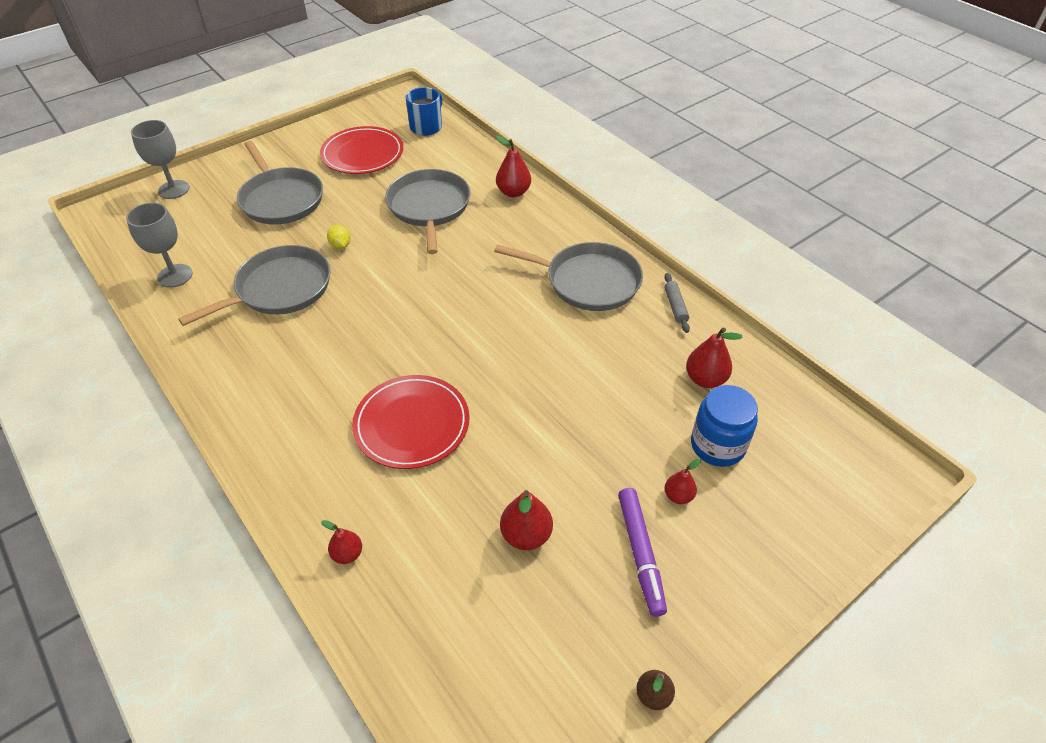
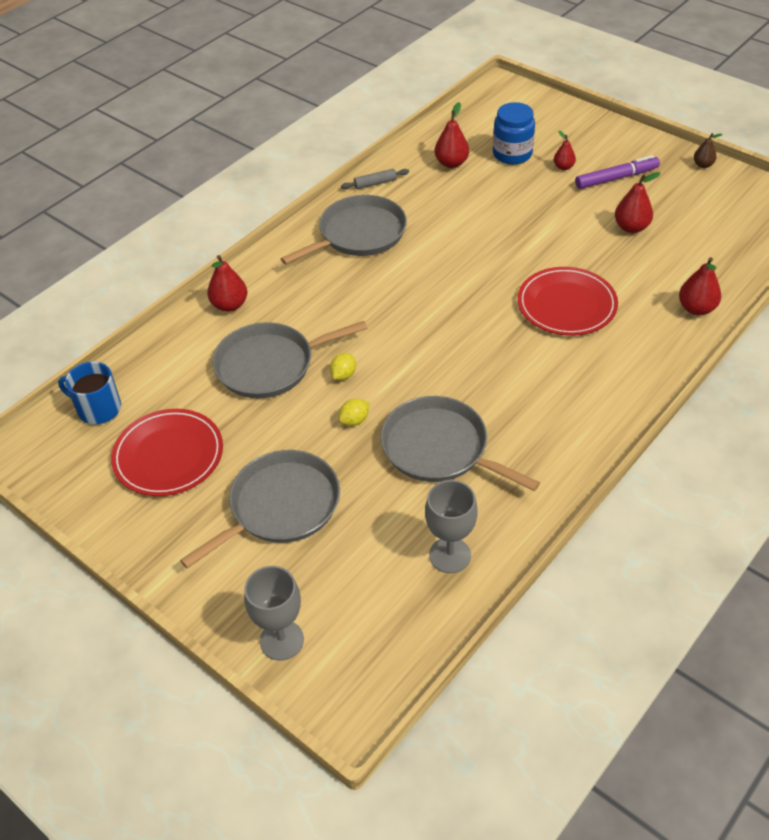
camera: 100 degrees left, 0 degrees up
red pear [321,520,362,564] -> red pear [679,257,721,315], size x1.60
grey pan [494,242,643,311] -> grey pan turned 45 degrees clockwise [281,195,407,265]
none -> yellow lemon [330,353,356,380]

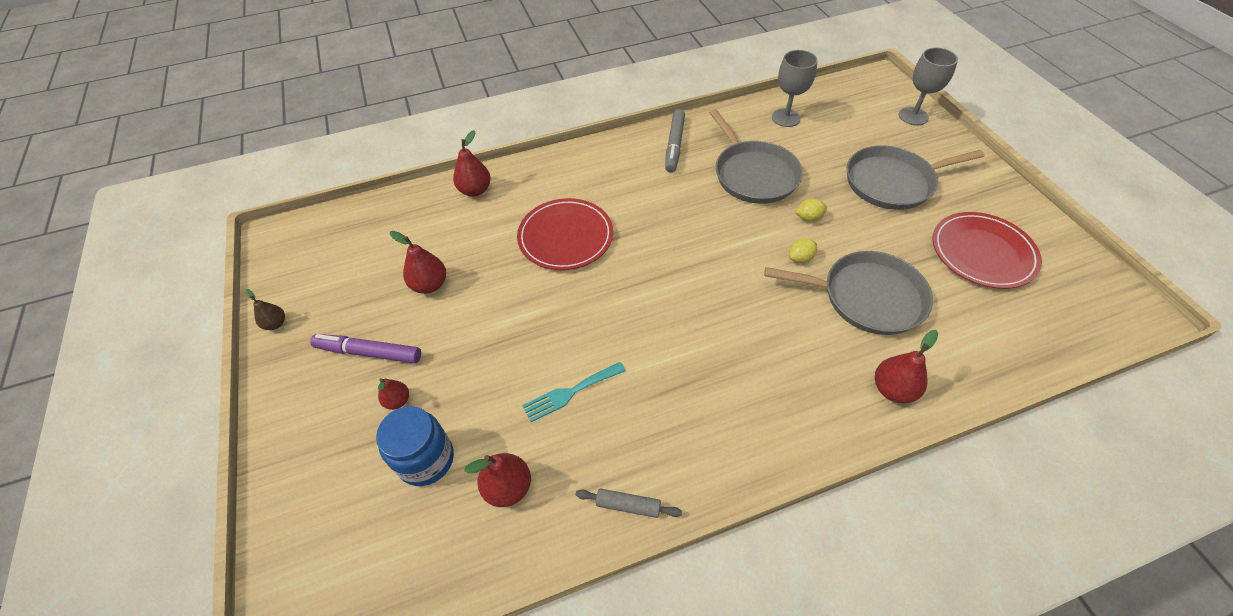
camera: 150 degrees left, 5 degrees up
blue mug [58,361,121,424] -> none
grey pan [281,195,407,265] -> none
none -> turquoise fork [522,362,626,422]
none -> grey marker [665,109,685,173]

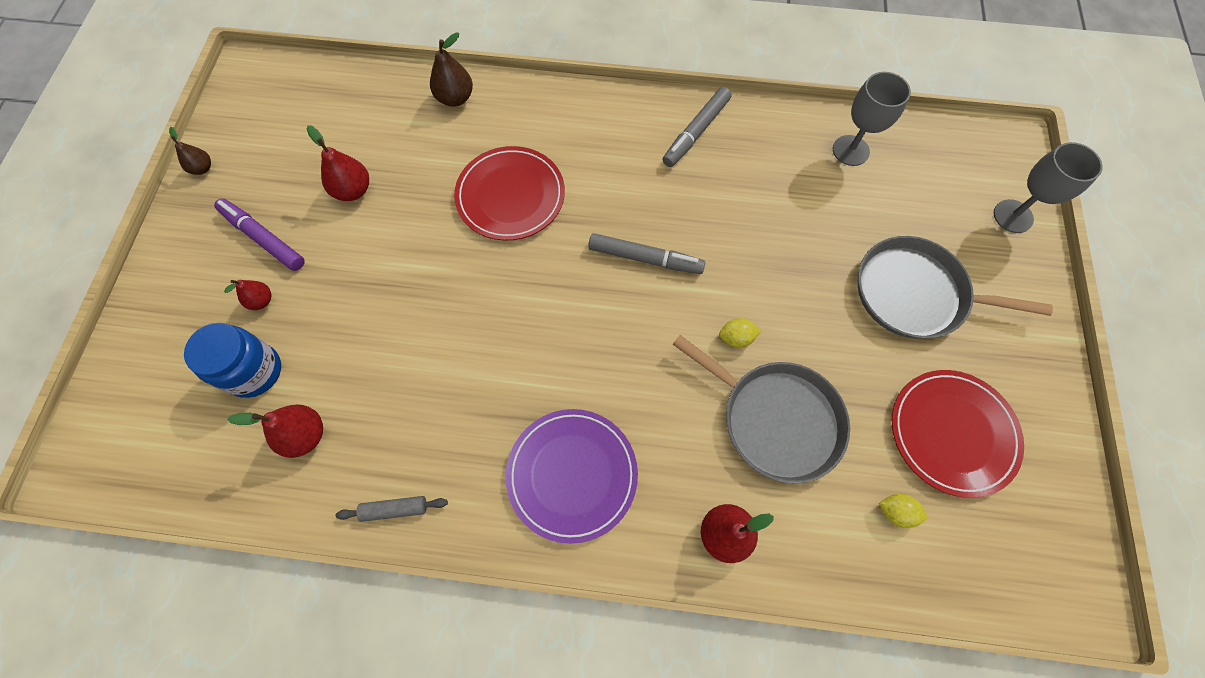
camera: 25 degrees right, 15 degrees up
red pear [453,130,491,197] -> brown pear [430,32,473,107]
turquoise fork [522,362,626,422] -> none
grey rolling pin [576,488,682,518] -> grey rolling pin turned 45 degrees counterclockwise [336,496,448,522]
grey pan [709,109,803,204] -> none
yellow lemon [795,198,827,222] -> yellow lemon moved to [879,494,927,528]
none -> purple plate [506,409,638,544]
none -> grey marker [588,233,705,274]

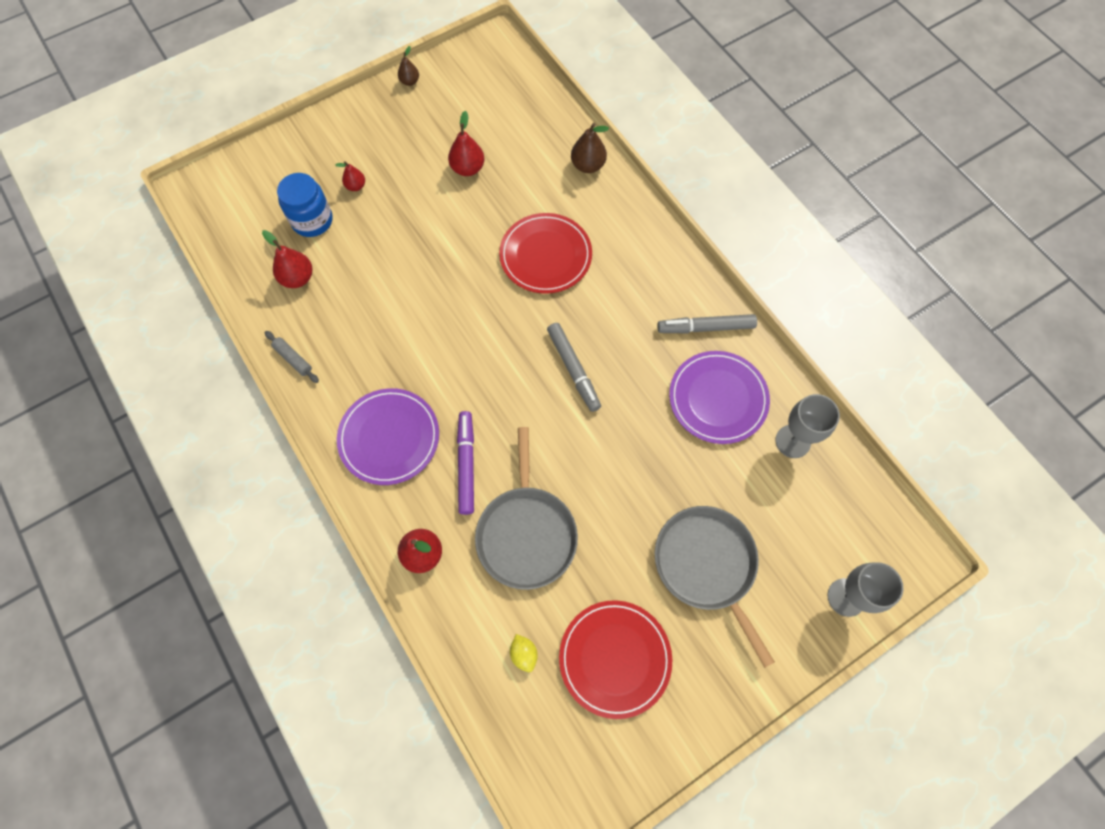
camera: 50 degrees right, 0 degrees up
purple marker [214,198,305,271] -> purple marker moved to [457,411,474,515]
yellow lemon [719,318,761,348] -> none
none -> purple plate [669,351,770,444]

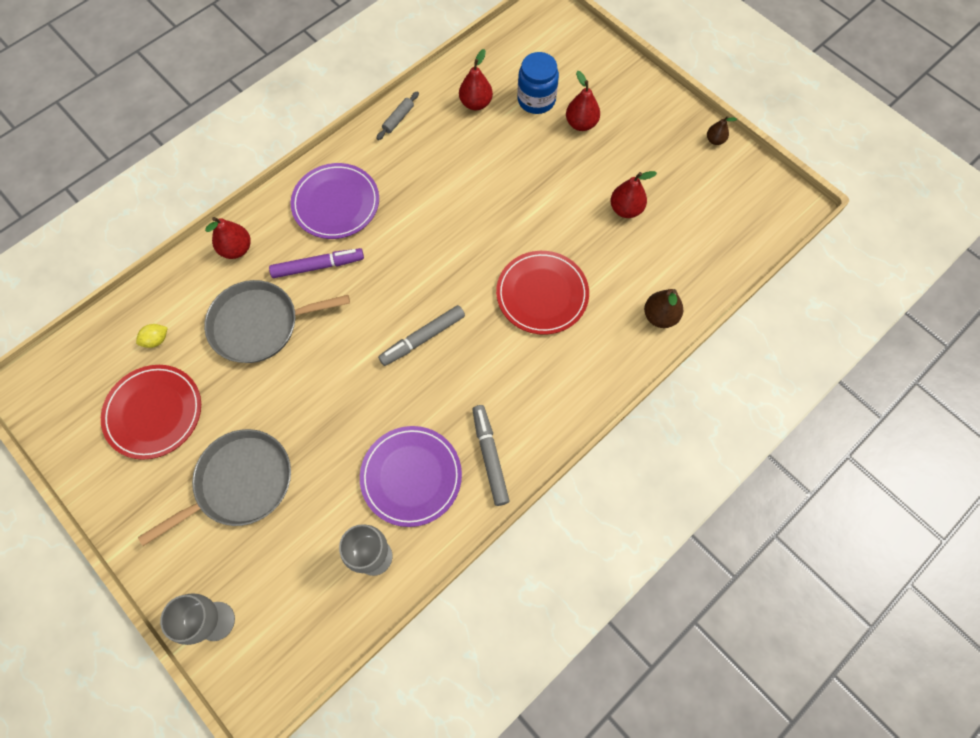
camera: 80 degrees right, 0 degrees up
red pear [335,161,365,191] -> red pear [566,71,600,131], size x1.60

